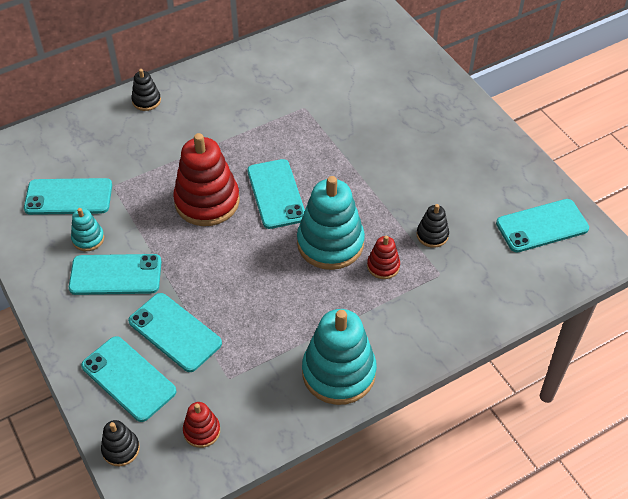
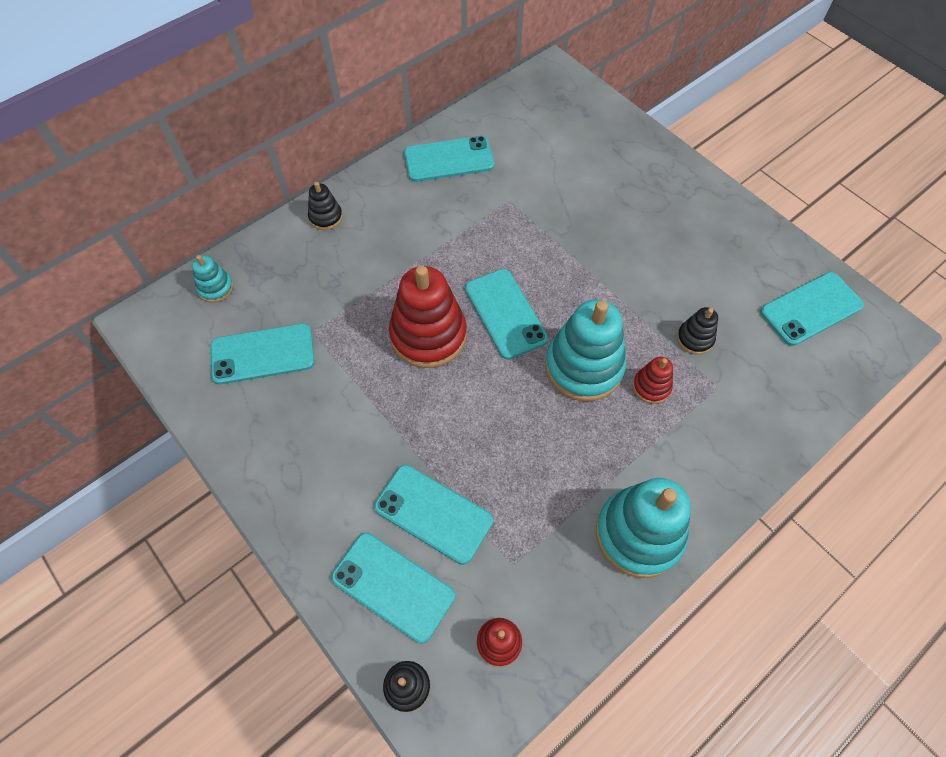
camera: 10 degrees left, 10 degrees up
turquoise phone [69,254,162,295] -> turquoise phone moved to [404,136,494,182]
turquoise stacking toy [71,208,105,251] -> turquoise stacking toy moved to [192,255,233,303]

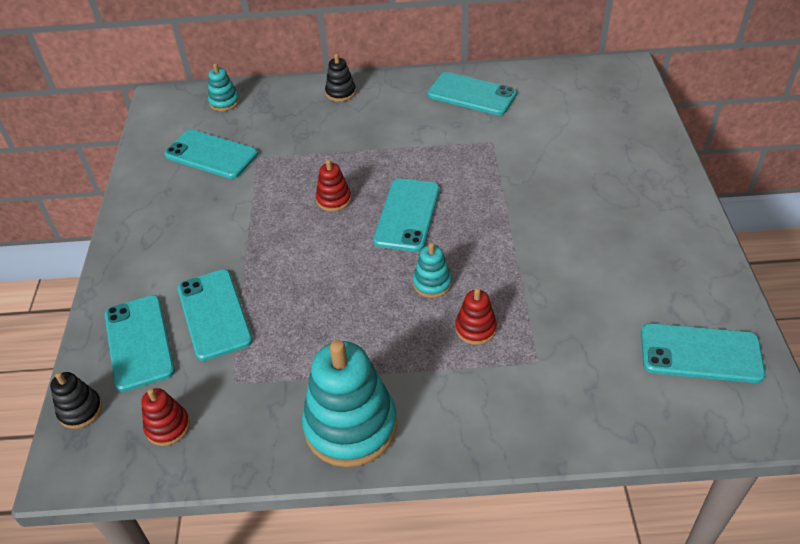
camera: 40 degrees right, 15 degrees down
red stacking toy [389,266,467,368] -> red stacking toy [316,159,351,212], size x0.48
turquoise stacking toy [545,299,626,402] -> turquoise stacking toy [413,243,452,298], size x0.48
black stacking toy [677,307,718,355] -> none

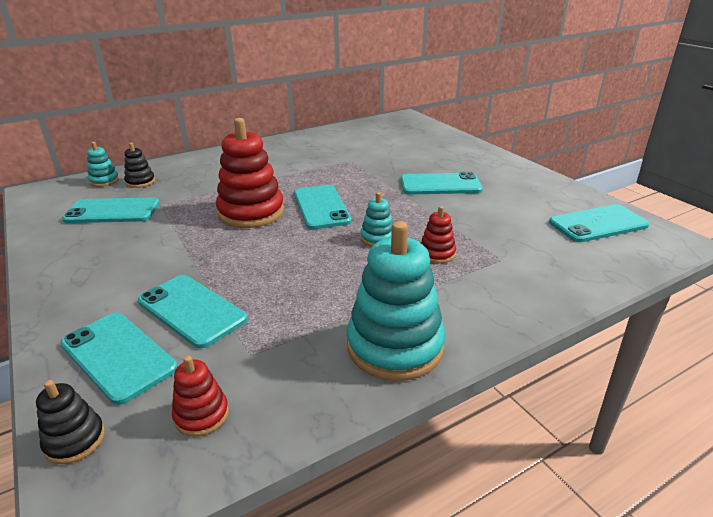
camera: 30 degrees left, 15 degrees down
red stacking toy [316,159,351,212] -> red stacking toy [216,118,284,228], size x2.08
black stacking toy [325,54,356,102] -> black stacking toy moved to [124,143,155,188]
turquoise phone [428,72,517,115] -> turquoise phone moved to [401,172,483,194]

